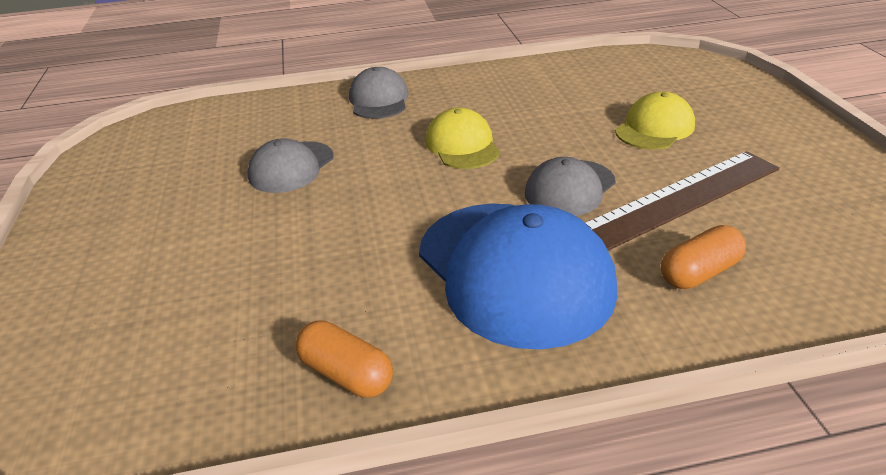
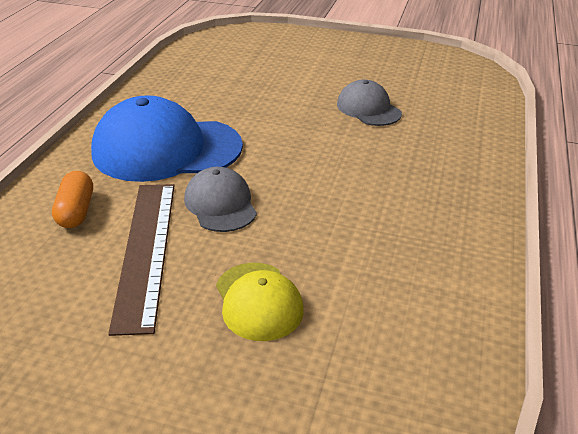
camera: 115 degrees right, 0 degrees up
orange capsule [296,320,393,398] -> none
grey cap [349,67,409,119] -> none
yellow cap [425,108,500,169] -> none

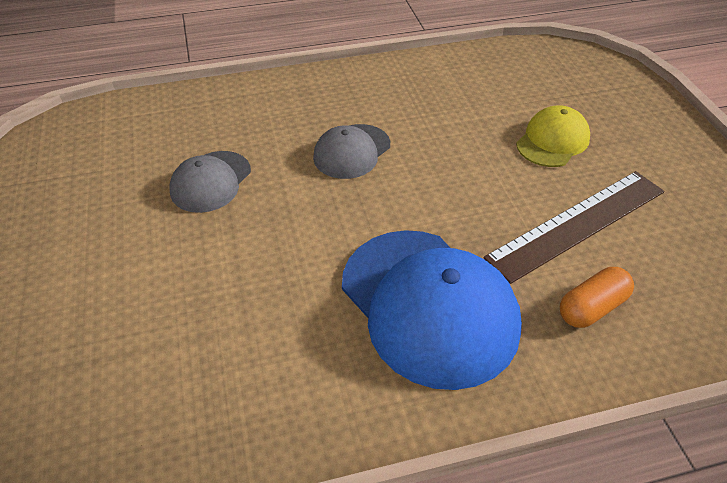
camera: 120 degrees left, 10 degrees up
grey cap [184,167,257,232] -> grey cap moved to [313,124,390,179]

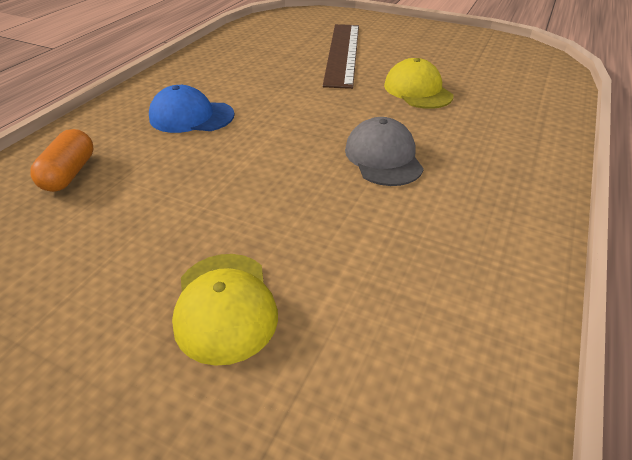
camera: 130 degrees right, 5 degrees down
grey cap [170,151,251,213] -> yellow cap [384,58,453,109]
blue cap [342,230,522,390] -> blue cap [149,85,235,133], size x0.54
brown ruler [483,171,664,284] -> brown ruler moved to [323,24,359,89]

